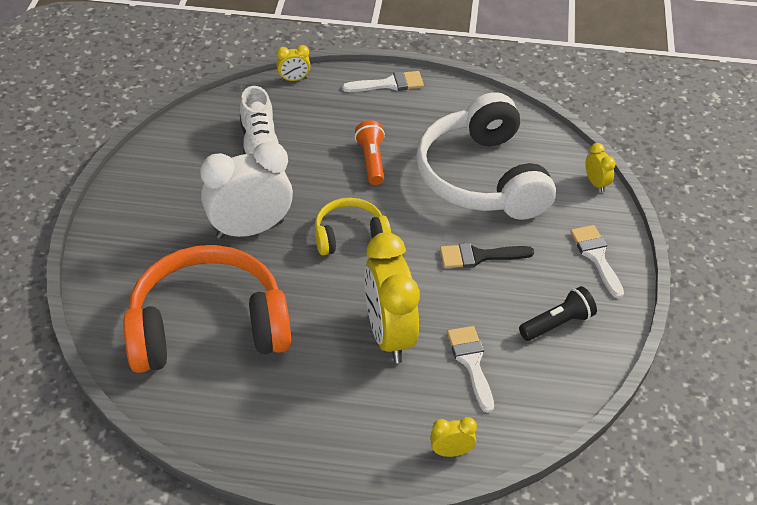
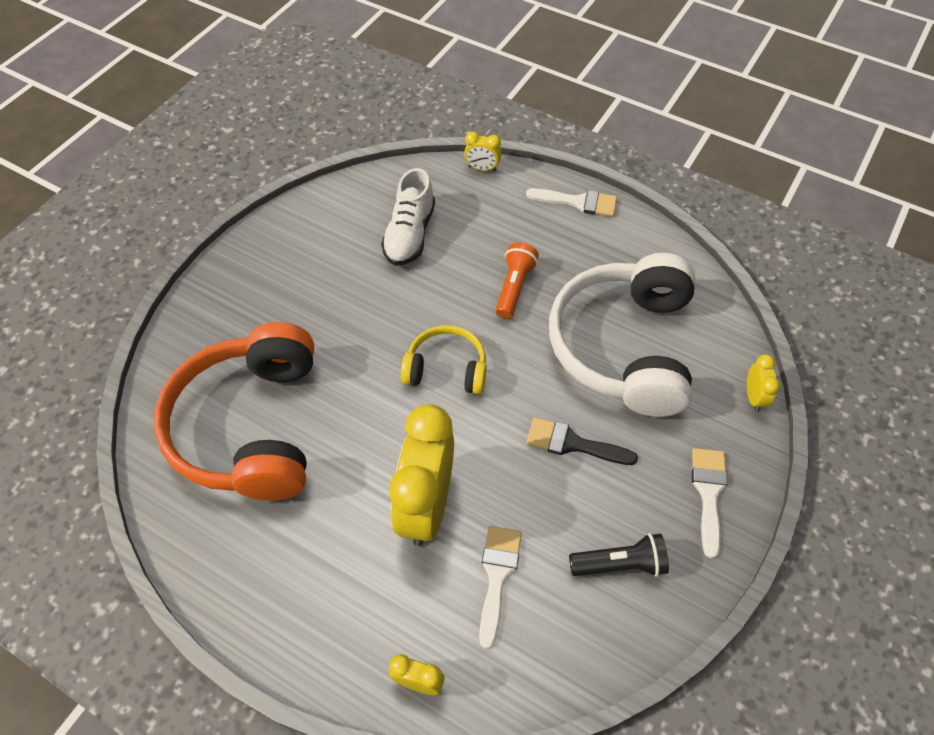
camera: 25 degrees right, 10 degrees up
orange headphones [123,245,291,373] -> orange headphones turned 105 degrees counterclockwise [154,322,314,501]
white clock [200,141,293,239] -> none

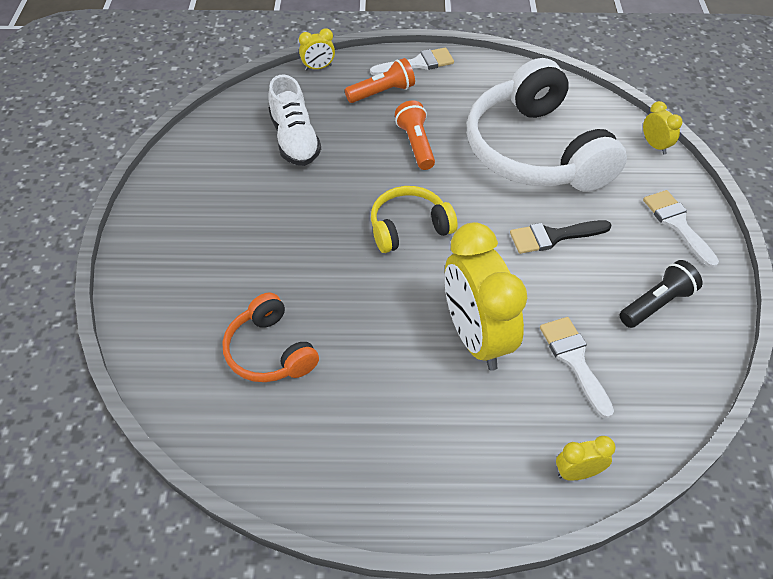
camera: 30 degrees left, 5 degrees down
orange headphones [154,322,314,501] -> orange headphones [222,293,319,382], size x0.50
none -> orange flashlight [345,58,415,103]

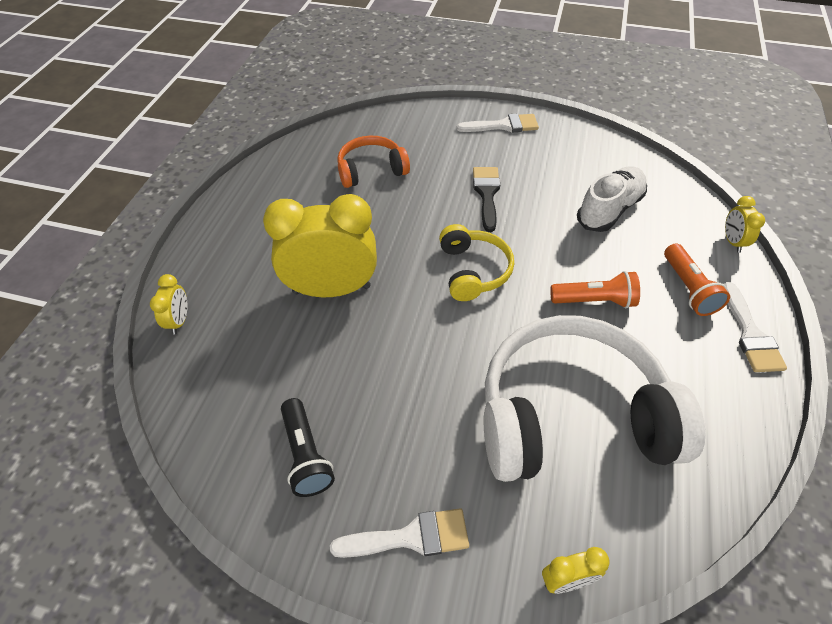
camera: 105 degrees right, 0 degrees up
white shoe [268,75,321,166] -> white shoe turned 135 degrees clockwise [577,167,647,232]
black brush [510,220,612,254] -> black brush moved to [473,167,500,232]
white brush [540,317,614,419] -> white brush moved to [457,114,539,132]

